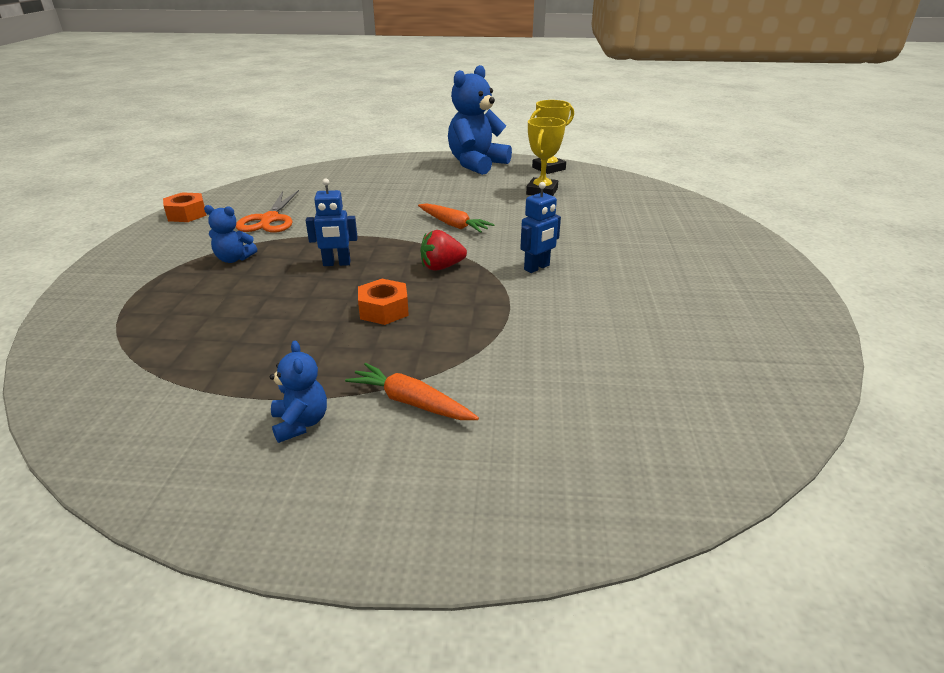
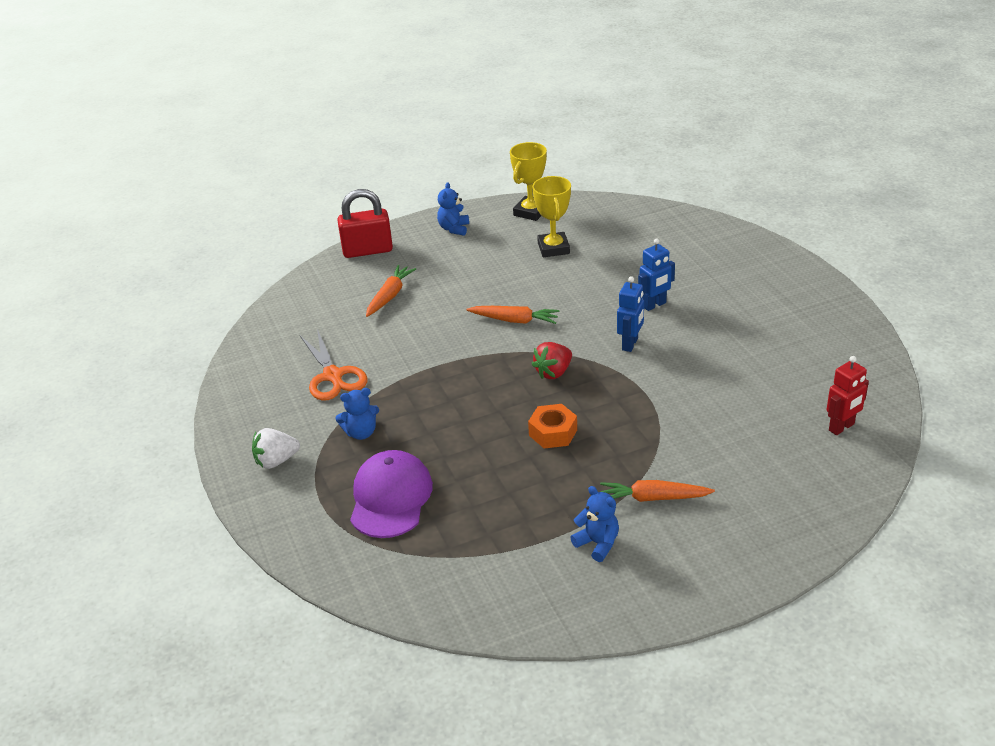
camera: 25 degrees left, 5 degrees up
orange nut [163,192,207,222] -> none
blue robot [306,179,358,266] -> blue robot moved to [638,238,675,311]
blue teddy bear [448,65,512,175] -> blue teddy bear [437,182,469,236], size x0.47
none -> white strawberry [252,428,300,469]
none -> red padlock [337,189,393,258]
none -> purple cap [350,450,433,538]
none -> orange carrot [366,265,416,317]
none -> red robot [826,356,869,435]

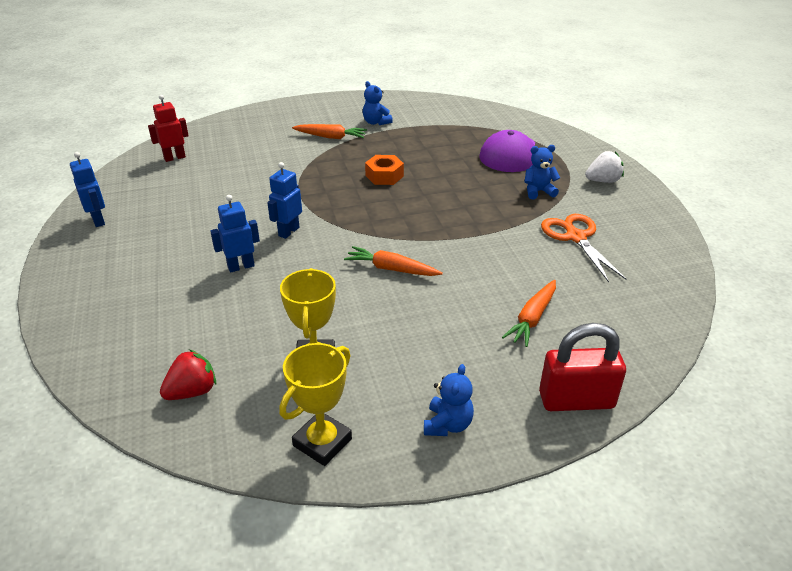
camera: 175 degrees left, 0 degrees up
red strawberry [531,342,572,379] -> red strawberry moved to [160,349,216,400]
none -> blue robot [70,152,105,227]

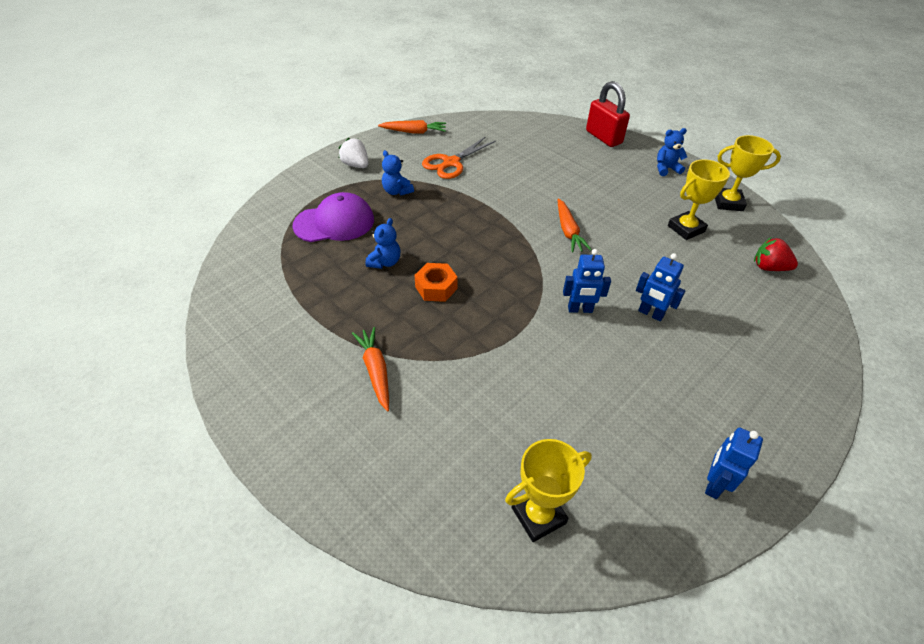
camera: 120 degrees left, 10 degrees up
red robot [148,95,189,162] -> yellow trophy [505,439,592,542]
blue teddy bear [363,81,393,125] -> blue teddy bear moved to [365,218,400,269]
orange carrot [502,280,556,347] -> orange carrot moved to [378,120,446,134]

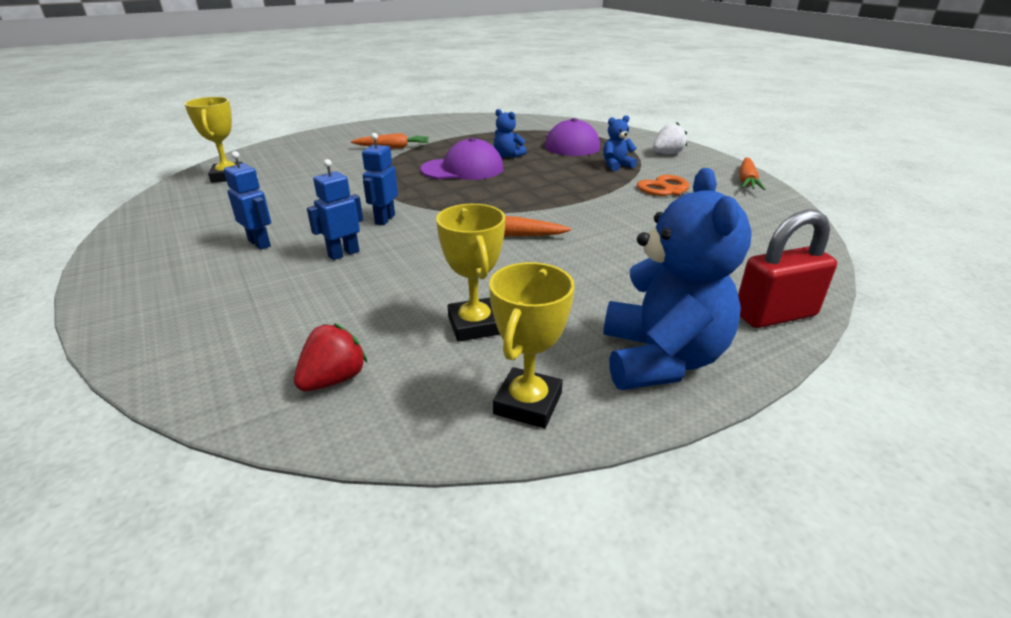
camera: 105 degrees right, 15 degrees down
orange nut [414,263,458,302] -> purple cap [420,137,503,180]
blue teddy bear [657,128,687,176] -> blue teddy bear [603,168,752,390], size x2.12
blue robot [705,427,763,499] -> blue robot moved to [224,151,271,250]

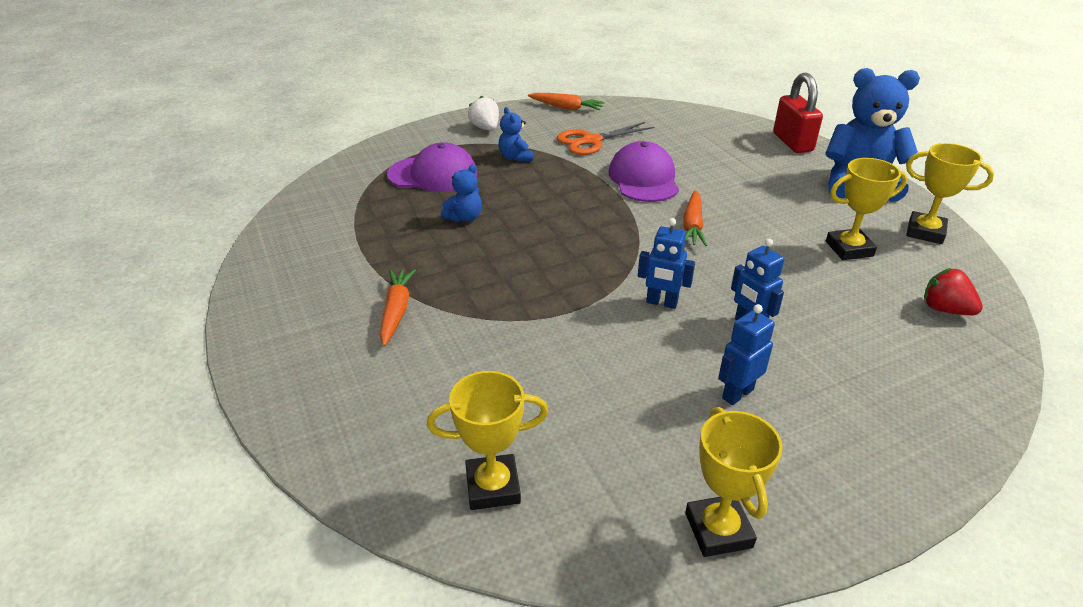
camera: 85 degrees left, 5 degrees up
purple cap [420,137,503,180] -> purple cap moved to [609,141,679,202]
none -> yellow trophy [685,407,783,557]

